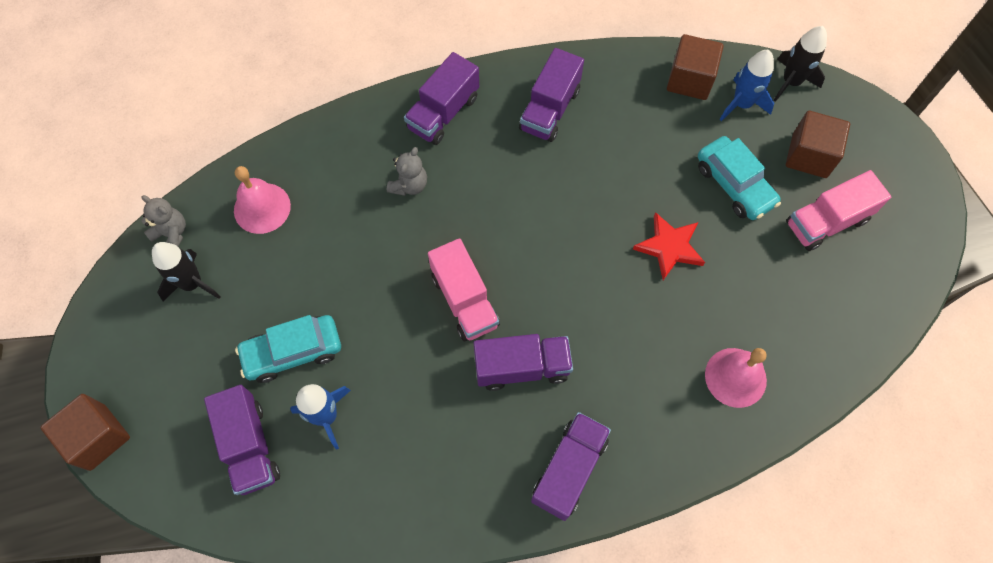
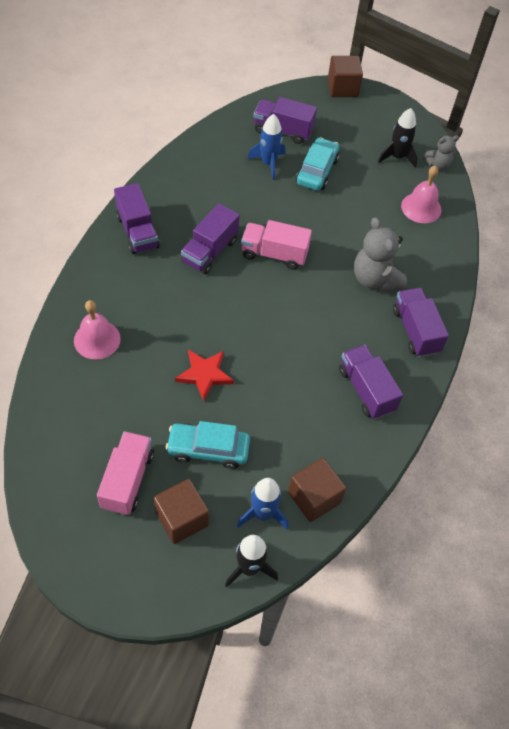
camera: 125 degrees right, 10 degrees down
grey teddy bear [387,147,427,196] -> grey teddy bear [354,217,407,292], size x1.72

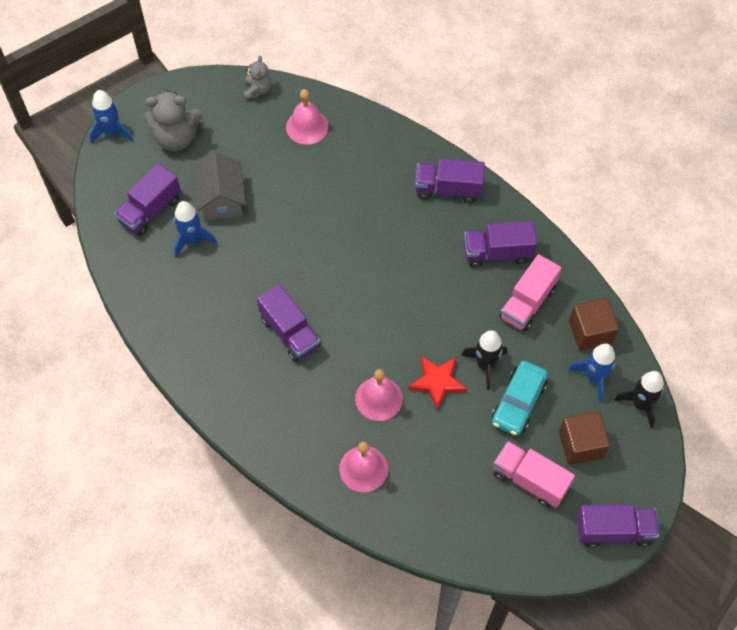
camera: 65 degrees left, 5 degrees up
purple truck [114,183,160,254] -> purple truck moved to [577,504,659,548]
pink truck [241,220,312,270] -> pink truck moved to [499,254,561,332]
turquoise car [296,137,340,191] -> grey house [193,152,246,221]
brown cube [328,56,363,97] -> blue rocket [89,90,133,144]
grey teddy bear [354,217,407,292] -> grey teddy bear moved to [144,90,202,151]
black rocket [378,108,418,168] -> black rocket moved to [461,330,507,390]
none -> pink bell [355,369,403,421]

